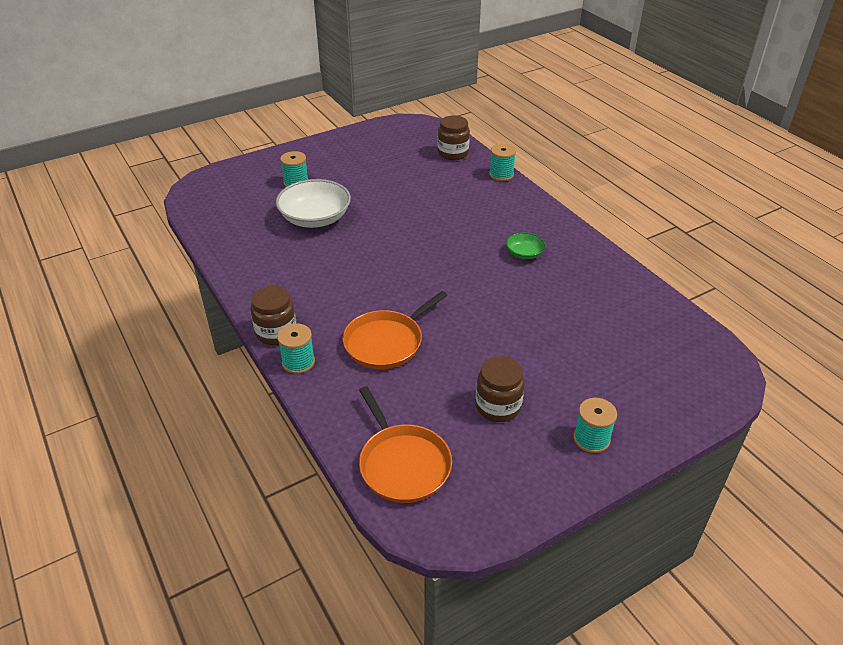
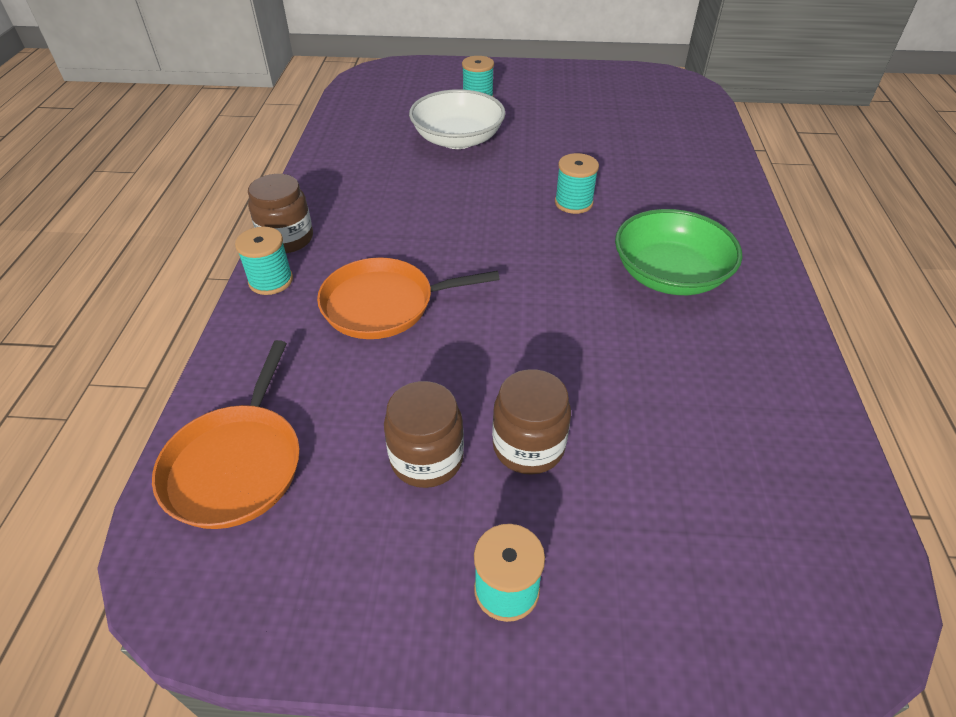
camera: 35 degrees right, 5 degrees up
brown jar [438,115,470,160] -> brown jar moved to [492,369,571,475]
turquoise spool [489,144,516,181] -> turquoise spool moved to [555,153,599,214]
green bowl [506,232,546,259] -> green bowl [615,209,743,295], size x1.98

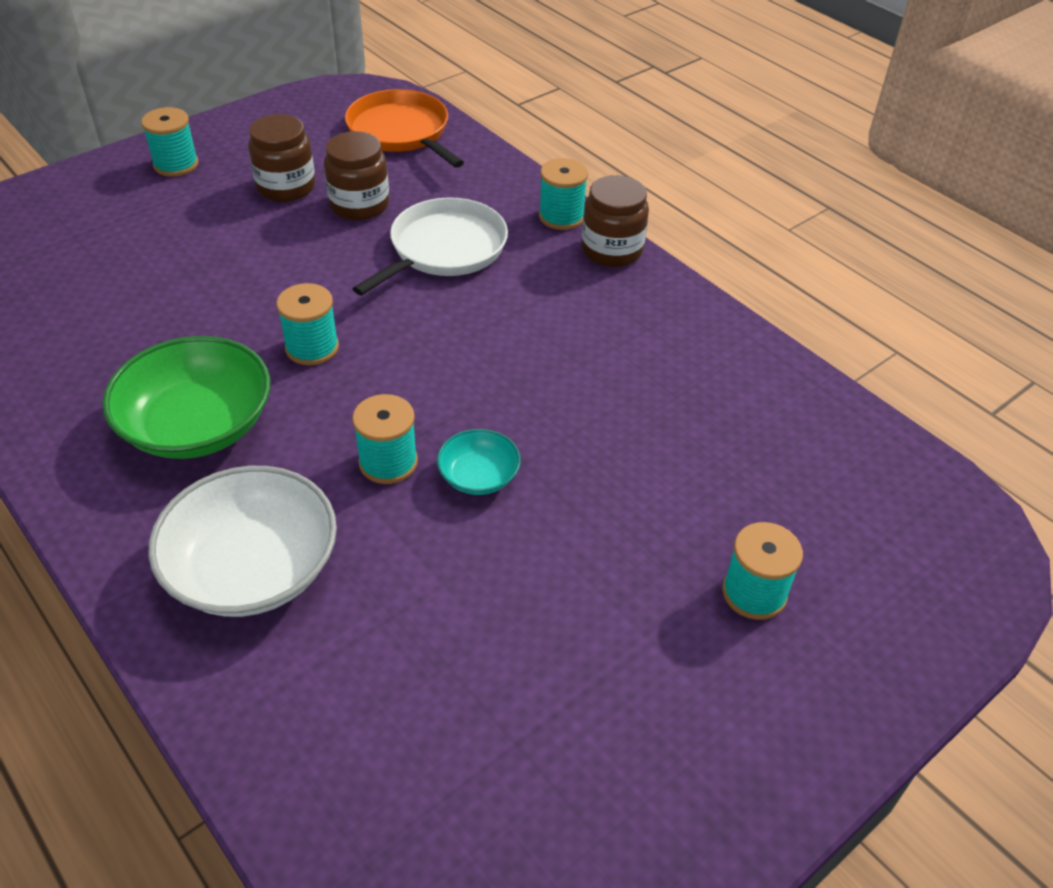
camera: 135 degrees right, 0 degrees up
orange pan [317,258,500,339] -> white pan [352,197,508,296]
white bowl [409,89,506,149] -> white bowl moved to [148,466,337,617]
brown jar [492,369,571,475] -> brown jar moved to [324,131,389,220]
none -> turquoise spool [276,283,339,365]
none -> turquoise bowl [437,429,521,495]

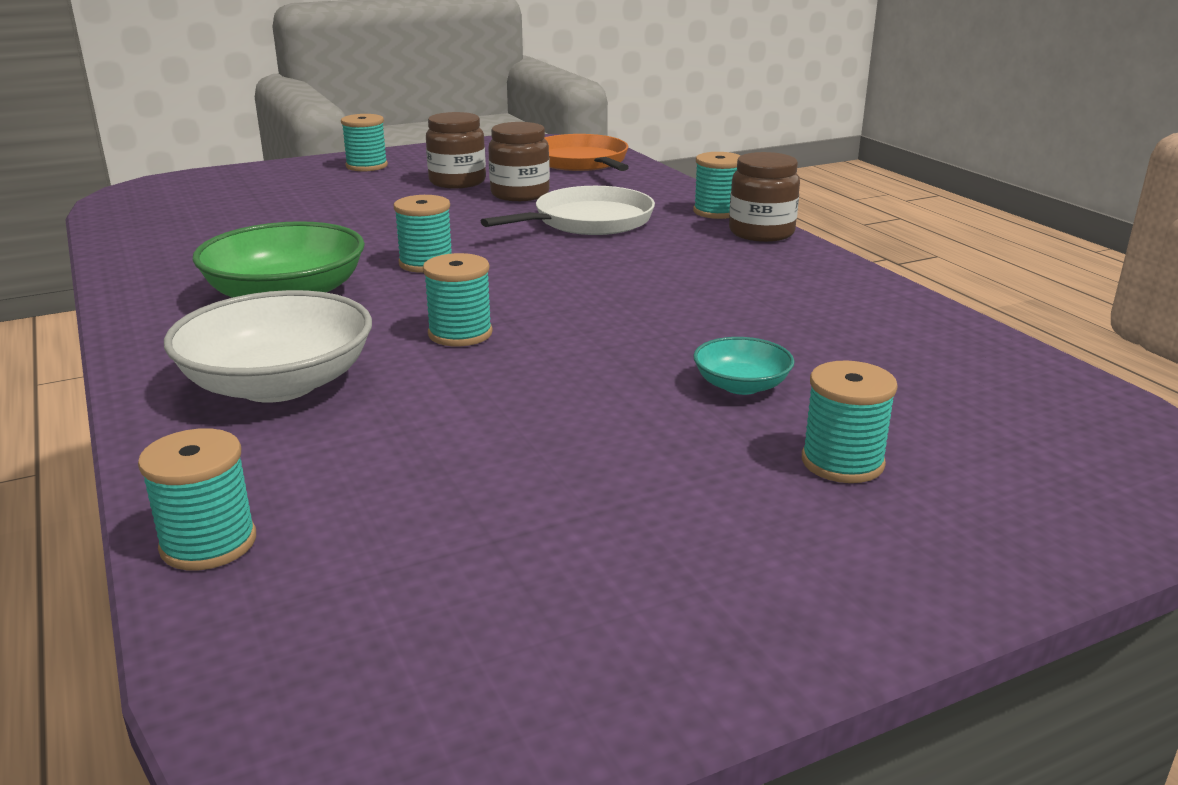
camera: 15 degrees right, 20 degrees down
turquoise bowl [437,429,521,495] -> turquoise bowl moved to [693,337,794,395]
none -> turquoise spool [138,428,256,570]

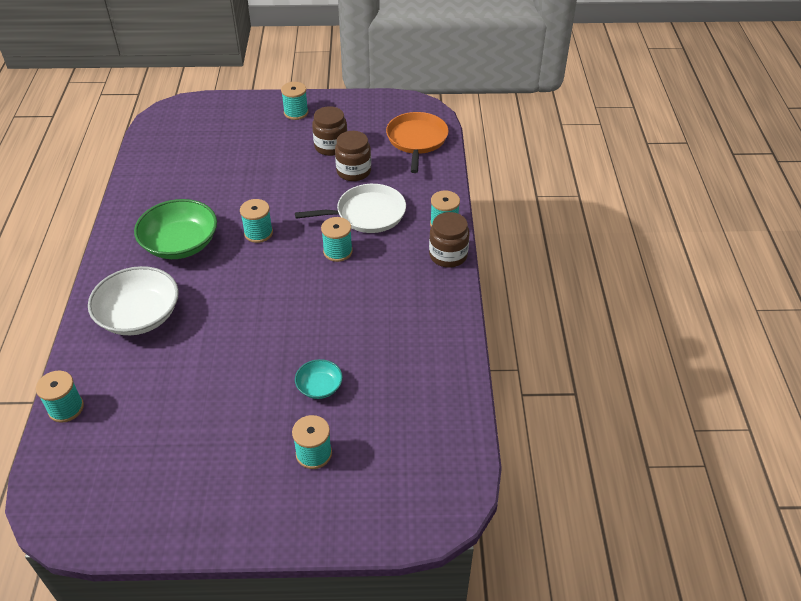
camera: 25 degrees right, 20 degrees up
turquoise spool [423,253,493,346] -> turquoise spool moved to [321,217,353,262]

